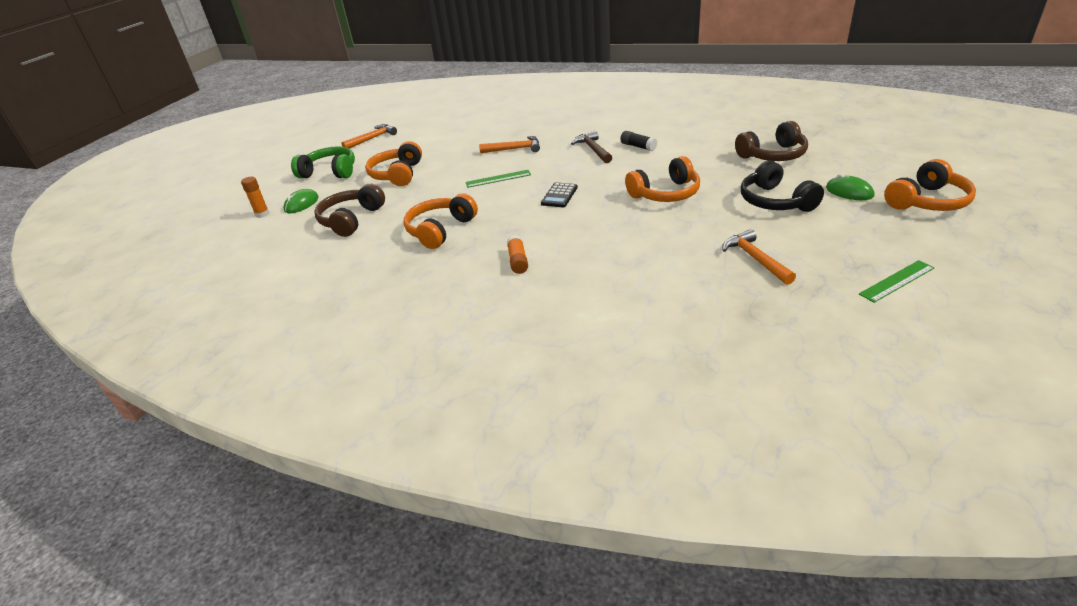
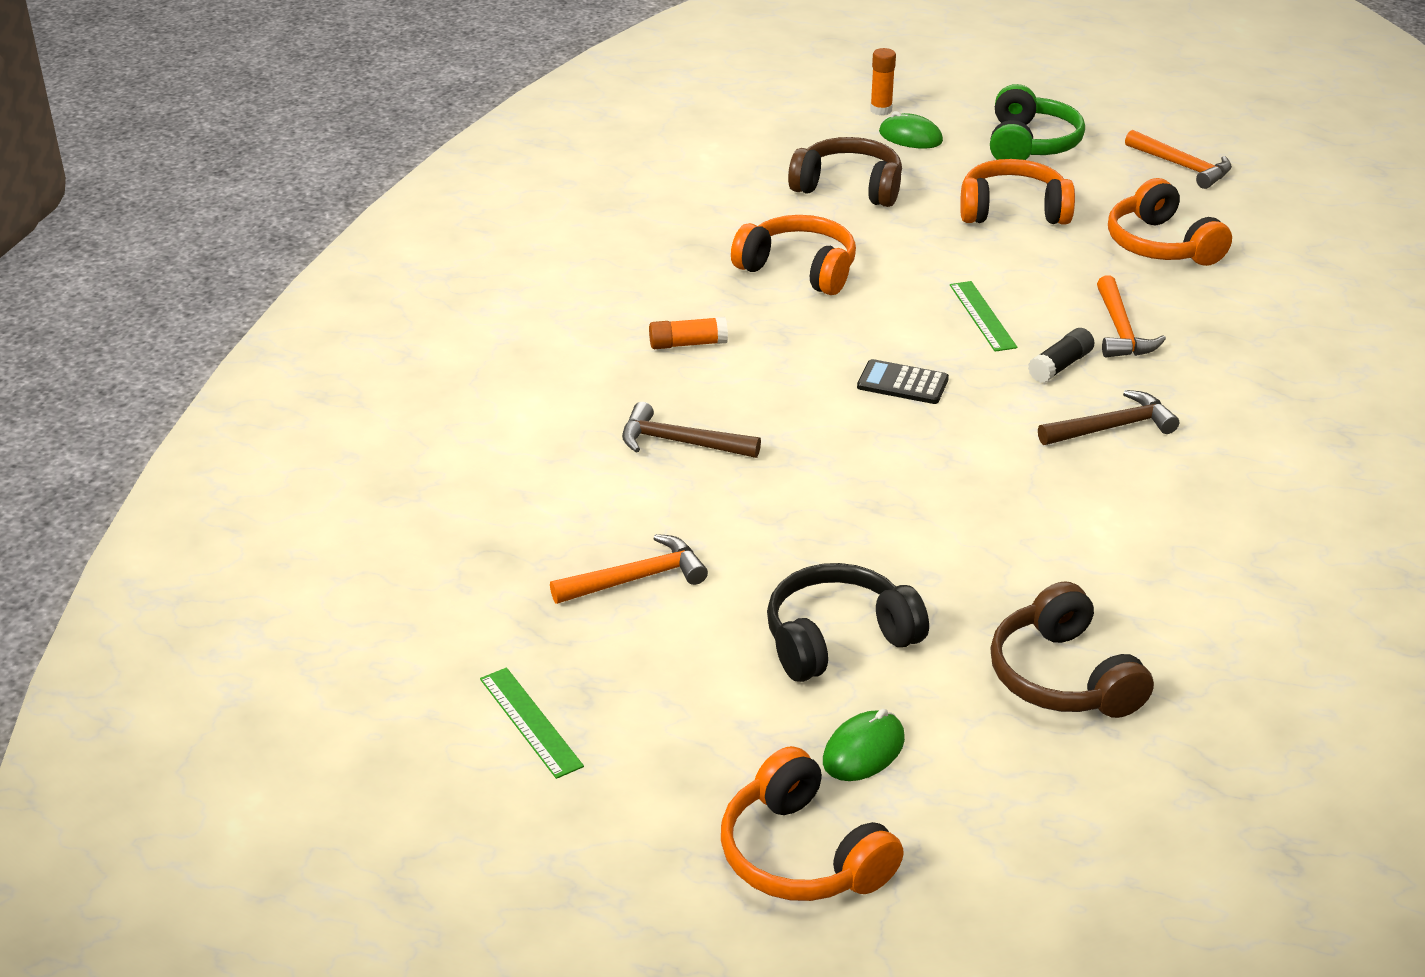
camera: 85 degrees right, 0 degrees up
black glue stick [620,131,657,151] -> black glue stick moved to [1028,328,1094,383]
orange headphones [625,156,700,202] -> orange headphones moved to [1108,178,1232,266]
none -> brown hammer [622,402,761,458]

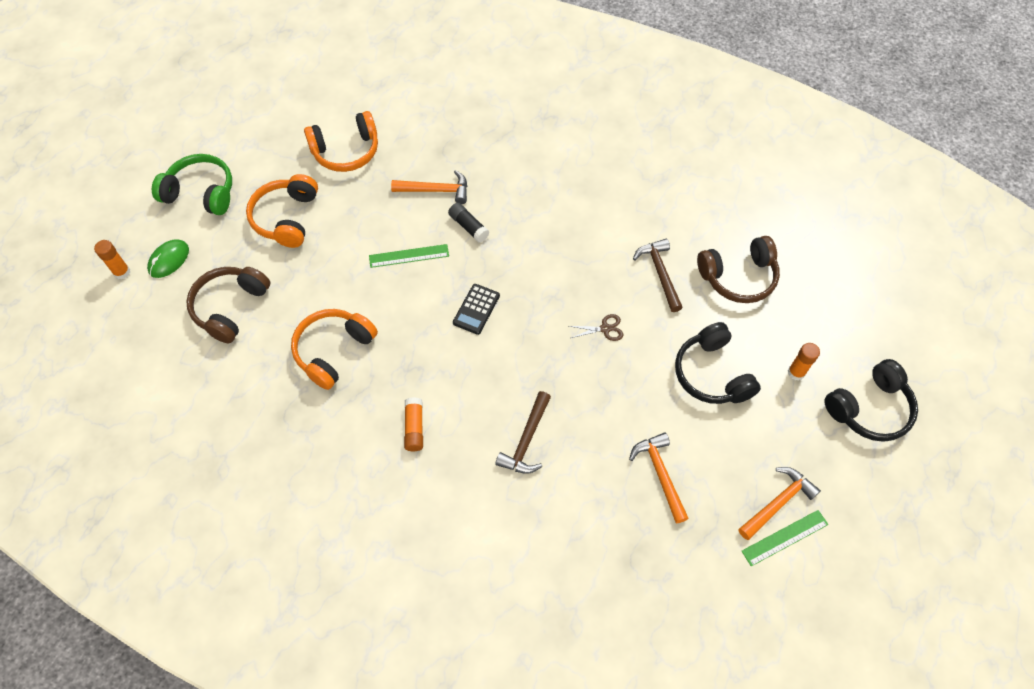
camera: 85 degrees left, 25 degrees up
orange headphones [721,746,904,901] -> black headphones [824,359,918,442]
green mouse [823,709,905,781] -> orange glue stick [788,343,820,381]
brown hammer [1038,390,1179,445] -> brown hammer moved to [633,239,683,312]
orange hammer [1125,130,1232,189] -> orange hammer moved to [738,467,821,540]
none -> brown scissors [569,314,624,341]

